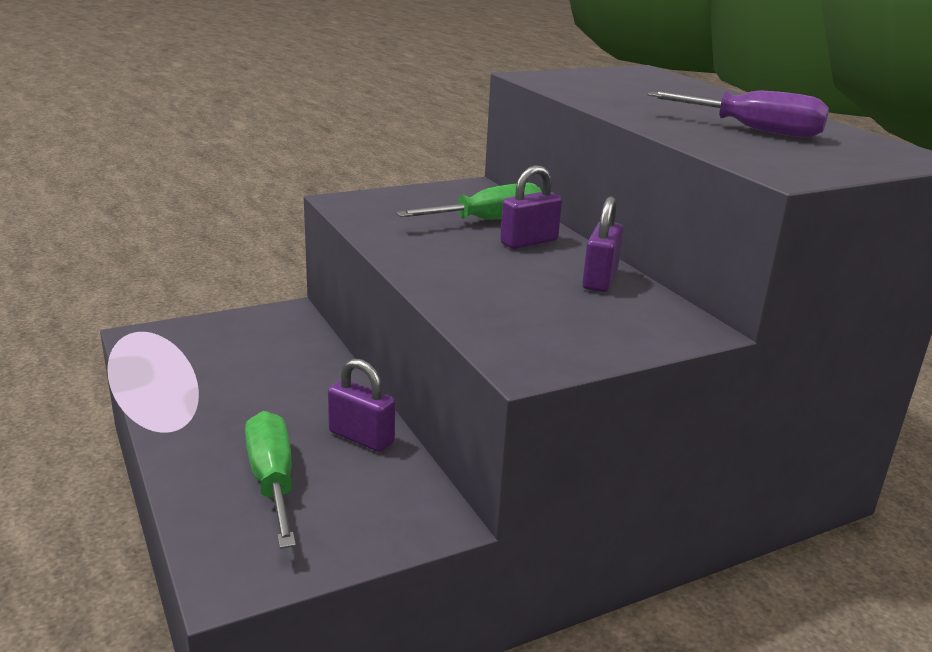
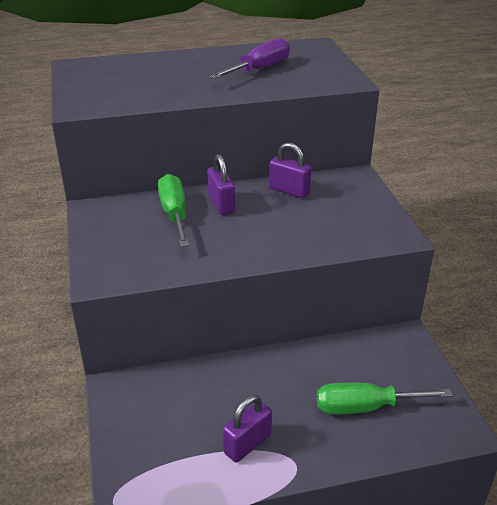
camera: 75 degrees left, 10 degrees up
purple padlock [328,358,395,452] -> purple padlock moved to [223,395,272,462]

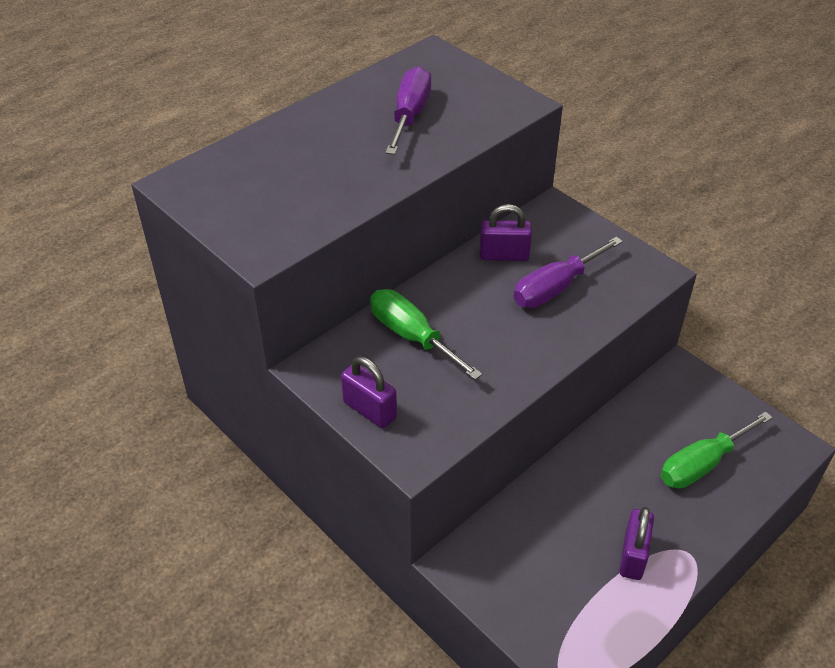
camera: 30 degrees left, 10 degrees up
purple padlock [207,154,235,215] -> purple padlock moved to [341,356,397,428]
none -> purple screwdriver [514,237,623,308]

